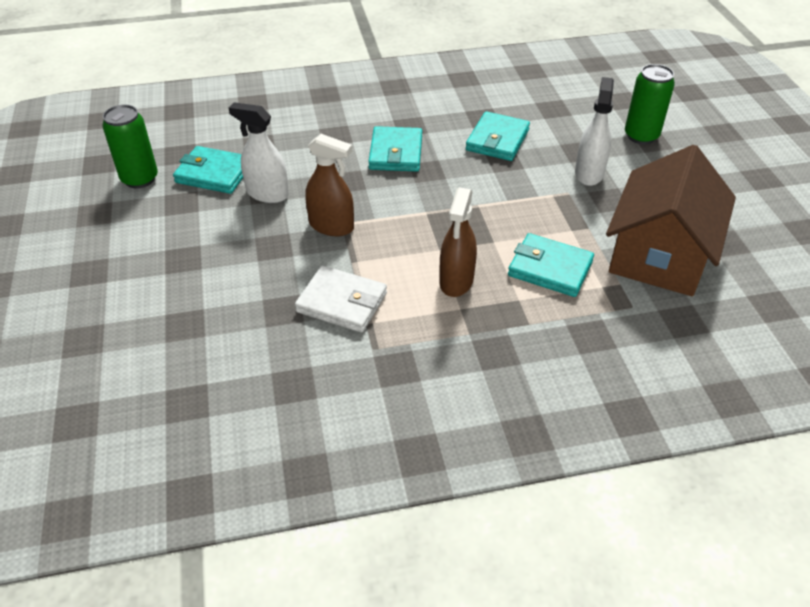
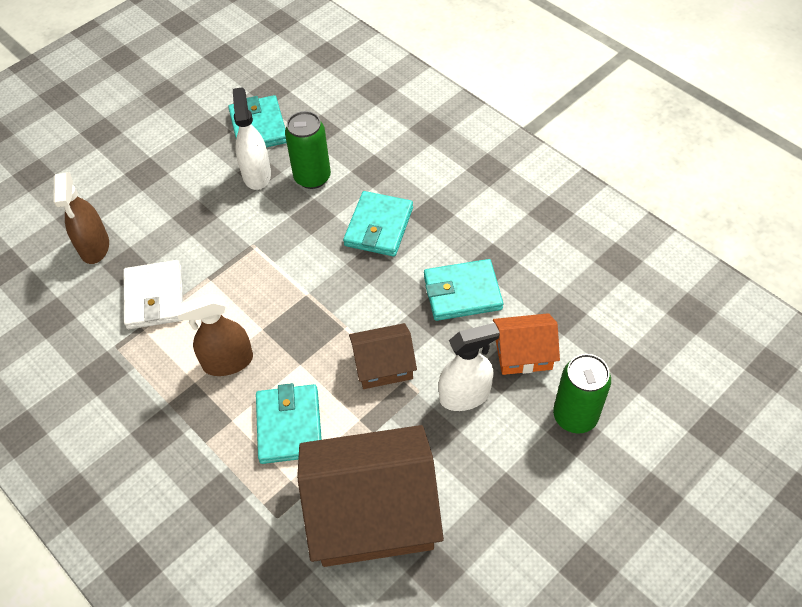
camera: 60 degrees right, 10 degrees up
green can [102,105,158,188] -> green can moved to [285,111,331,189]
brown spray bottle [305,134,354,236] -> brown spray bottle moved to [53,172,109,264]
turquoise wallet [368,126,422,172] -> turquoise wallet turned 45 degrees counterclockwise [343,191,413,257]
none -> brown house [349,323,417,389]
none -> orange house [493,313,560,375]

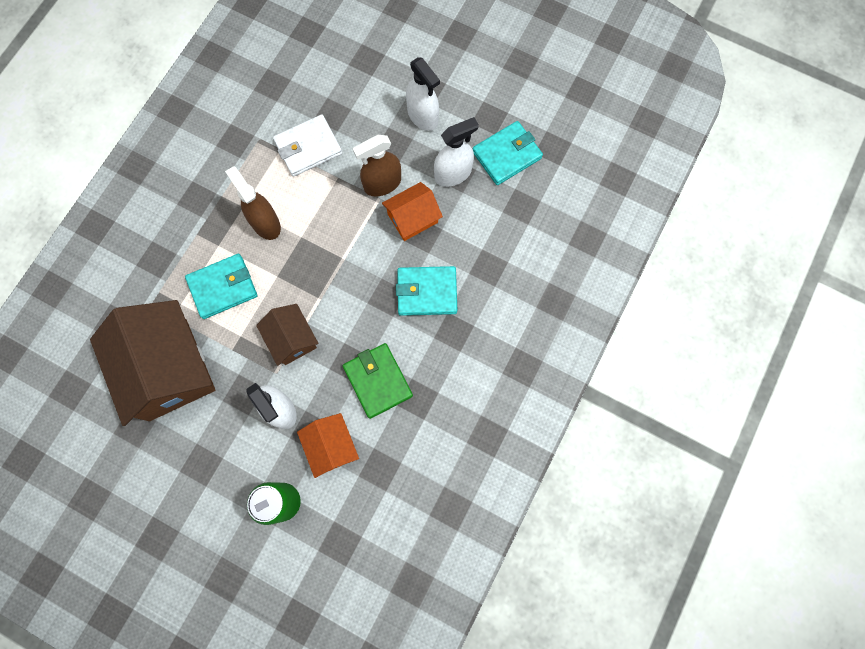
camera: 70 degrees right, 20 degrees up
brown spray bottle [53,172,109,264] -> brown spray bottle moved to [353,135,401,197]
green can [285,111,331,189] -> none
turquoise wallet [424,259,503,321] -> green wallet [343,343,413,419]
none -> orange house [382,182,443,241]
none -> white spray bottle [406,57,440,131]

